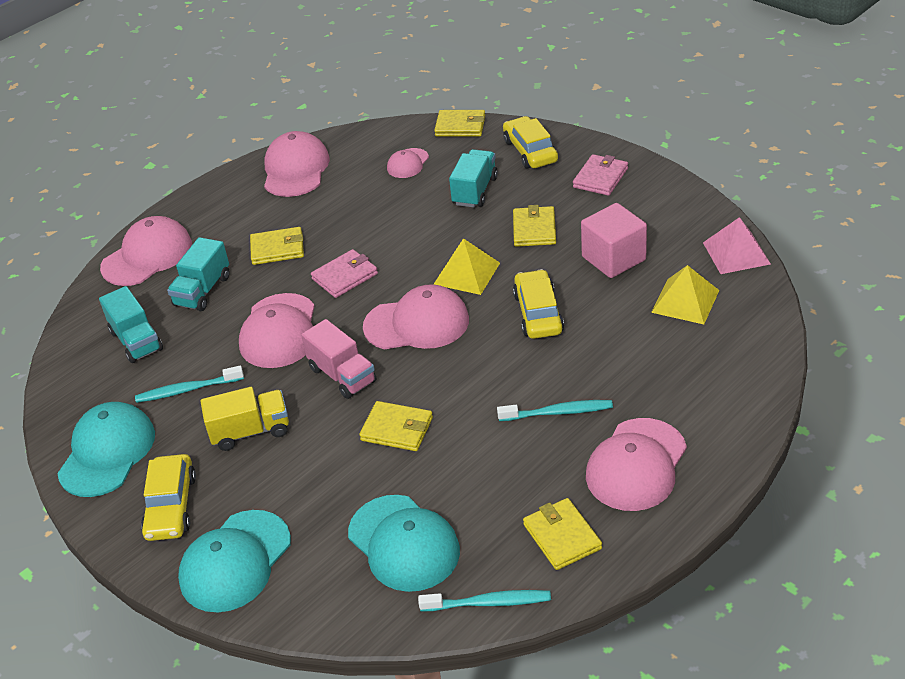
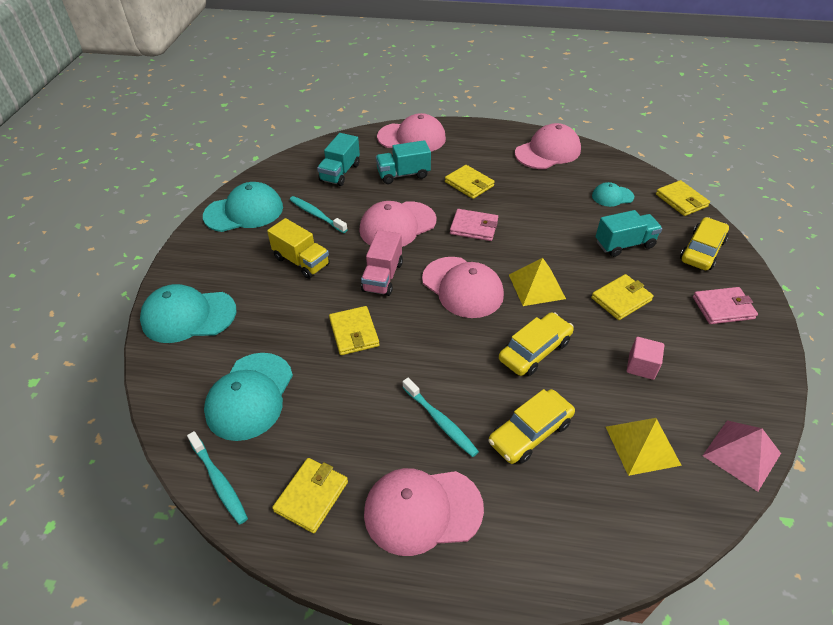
camera: 50 degrees right, 5 degrees up
yellow car [141,454,196,541] -> yellow car moved to [489,389,575,464]
pink cap [387,148,429,178] -> turquoise cap [592,182,634,207]
pink cube [581,203,647,278] -> pink cube [627,337,664,380], size x0.60

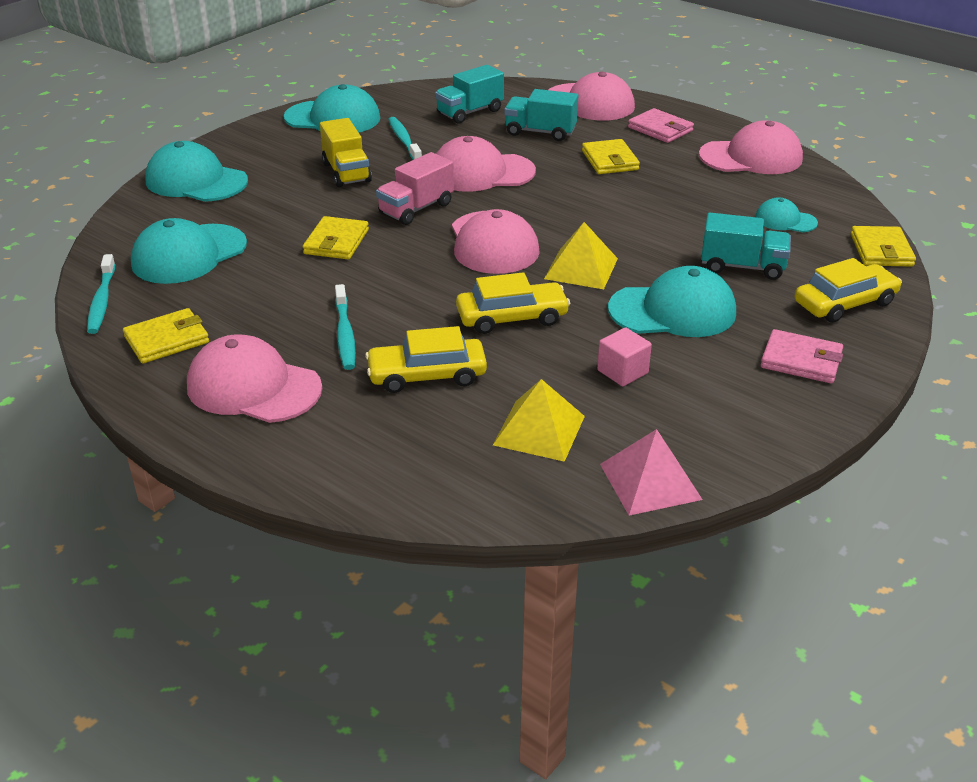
camera: 30 degrees right, 10 degrees down
pink wallet [450,209,498,241] -> pink wallet moved to [628,108,694,143]
yellow wallet [591,274,654,320] -> turquoise cap [608,266,736,337]

